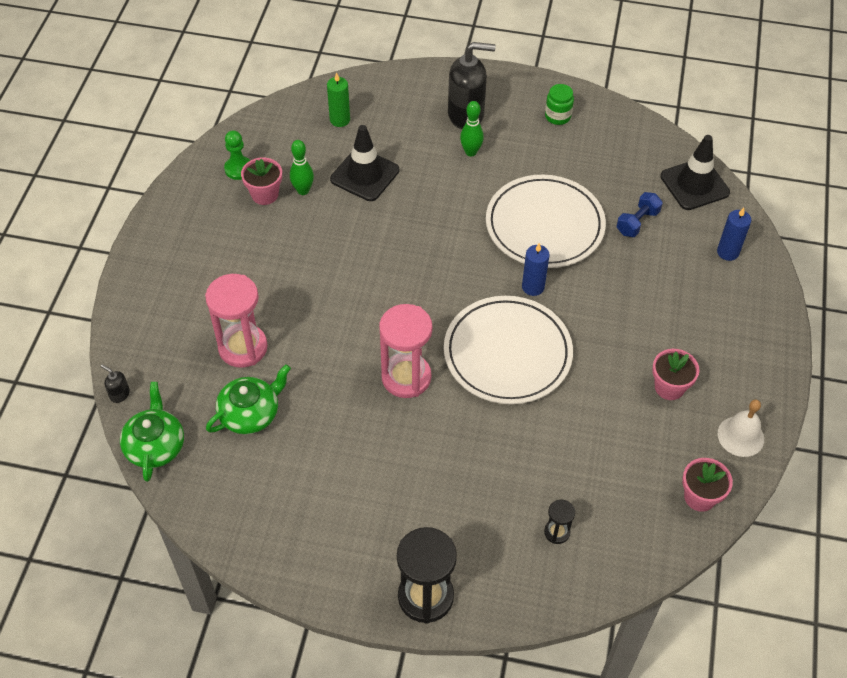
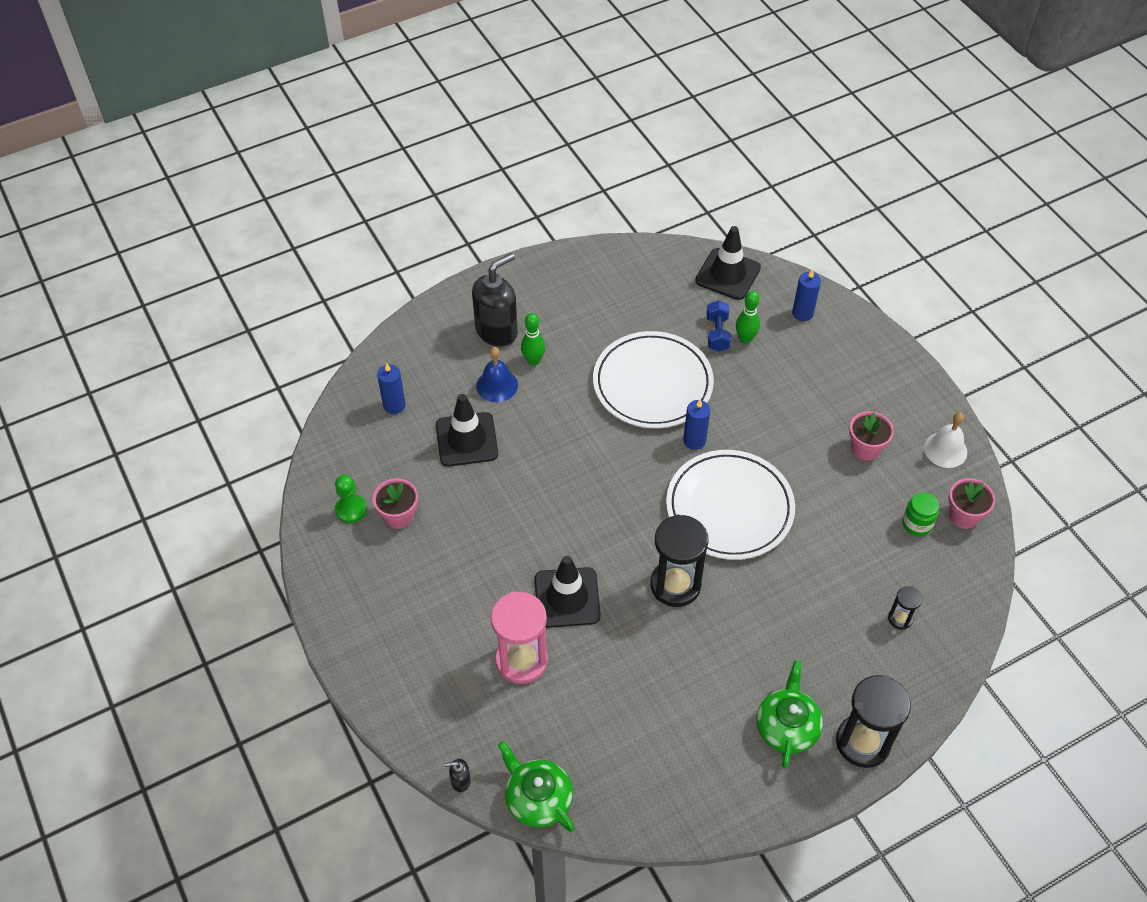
camera: 40 degrees left, 0 degrees up
green teapot [206,364,291,434] -> green teapot moved to [756,661,823,768]
green bowling pin [290,140,314,195] -> green bowling pin moved to [736,291,760,344]
green candle [327,72,350,127] -> blue candle [377,363,406,414]
pink hourglass [379,304,432,398] -> black hourglass [650,514,709,607]
green jar [545,84,574,125] -> green jar moved to [902,492,939,536]
none -> blue bell [476,347,518,402]
none -> black traffic cone [535,556,601,628]

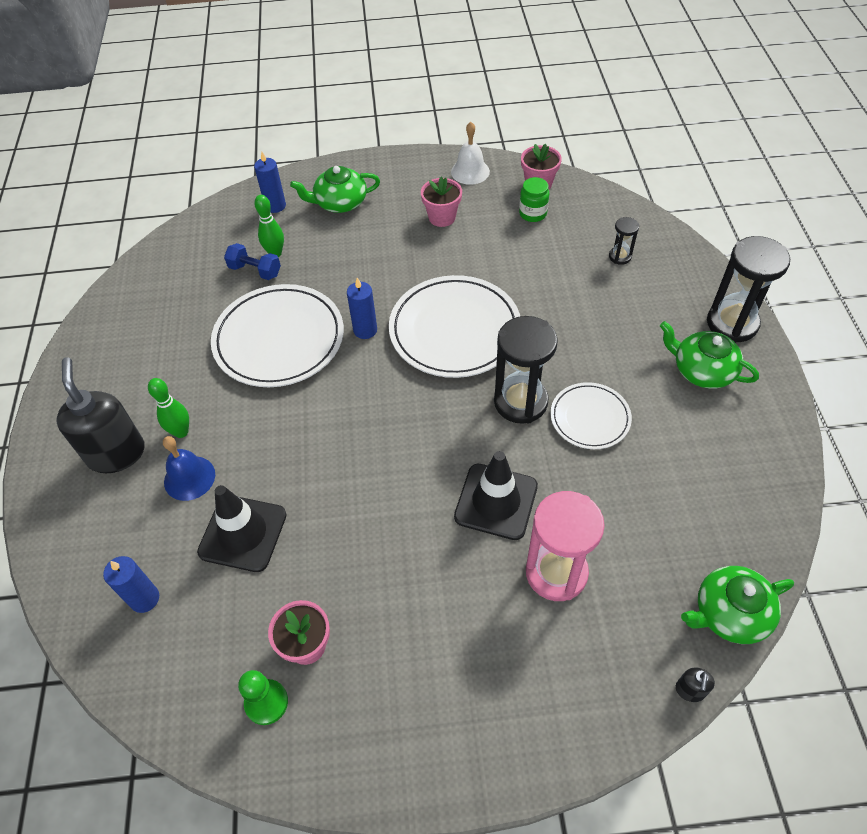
camera: 65 degrees left, 0 degrees up
black traffic cone [695,226,761,300] -> none
none -> green teapot [290,166,380,213]
none -> white plate [550,382,632,449]

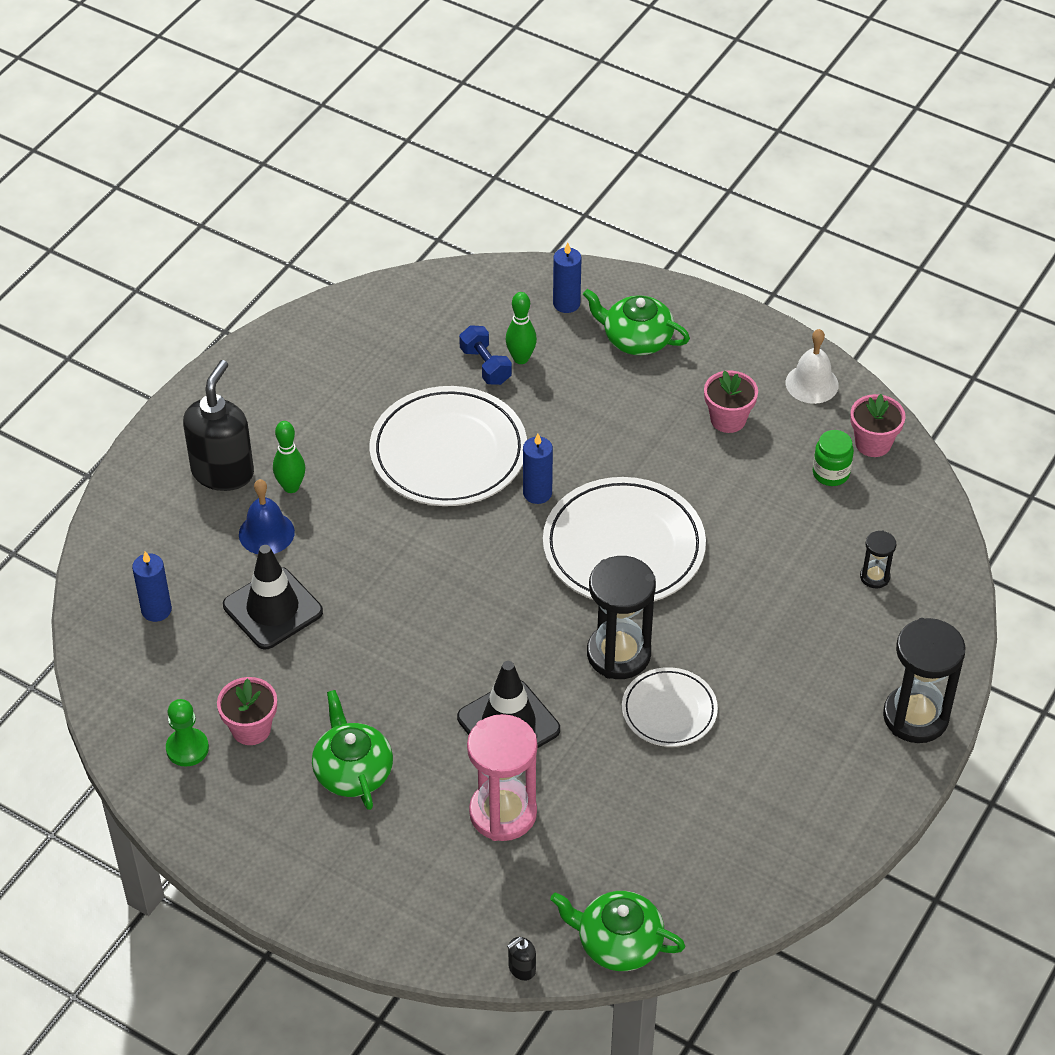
camera: 35 degrees right, 5 degrees down
green teapot [660,321,759,388] -> green teapot moved to [312,690,393,810]

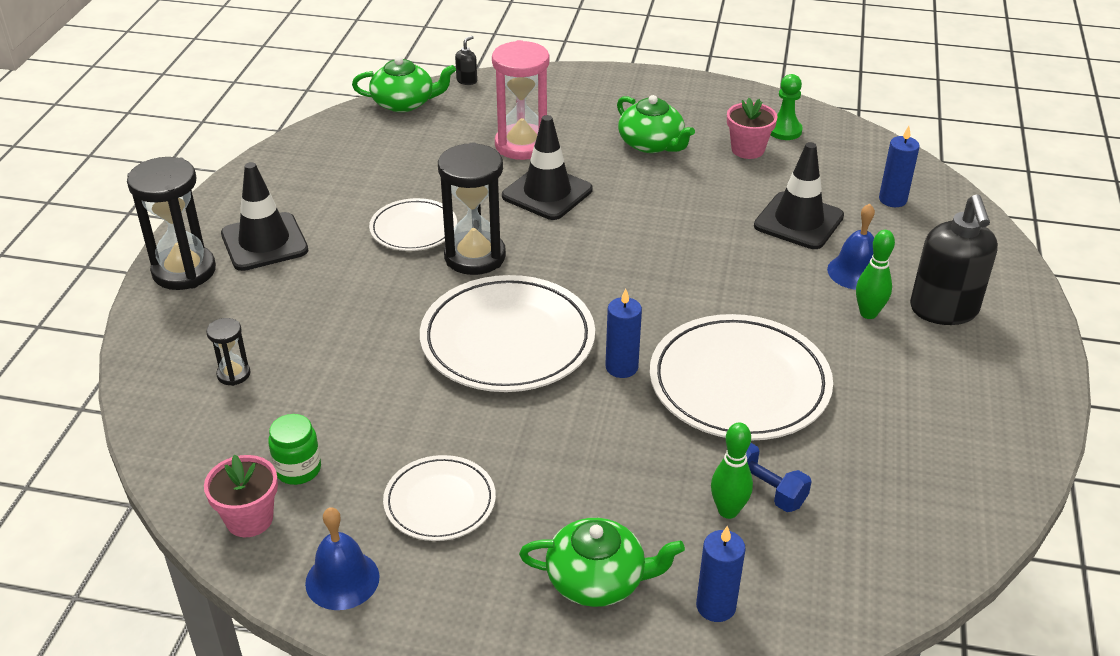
camera: 160 degrees right, 10 degrees down
pink flower pot [704,370,758,433] -> white plate [383,455,496,541]
white bell [786,329,839,404] -> blue bell [305,507,380,610]
none -> black traffic cone [221,162,308,271]

